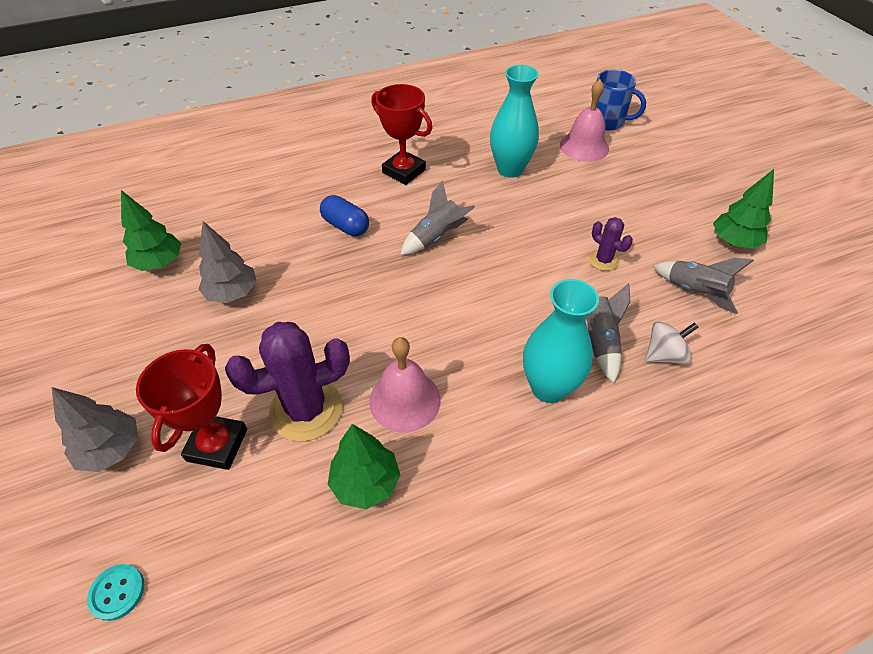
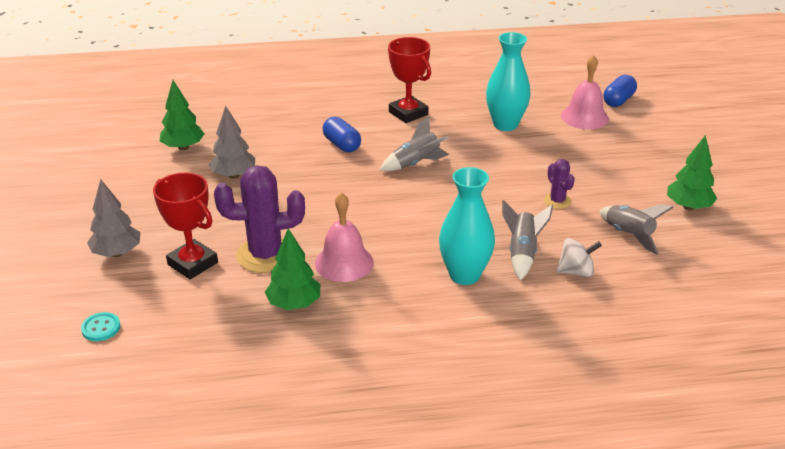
camera: 15 degrees right, 15 degrees down
red trophy [136,344,247,470] -> red trophy turned 75 degrees counterclockwise [153,172,218,279]
blue mug [591,70,646,130] -> blue capsule [604,75,637,107]

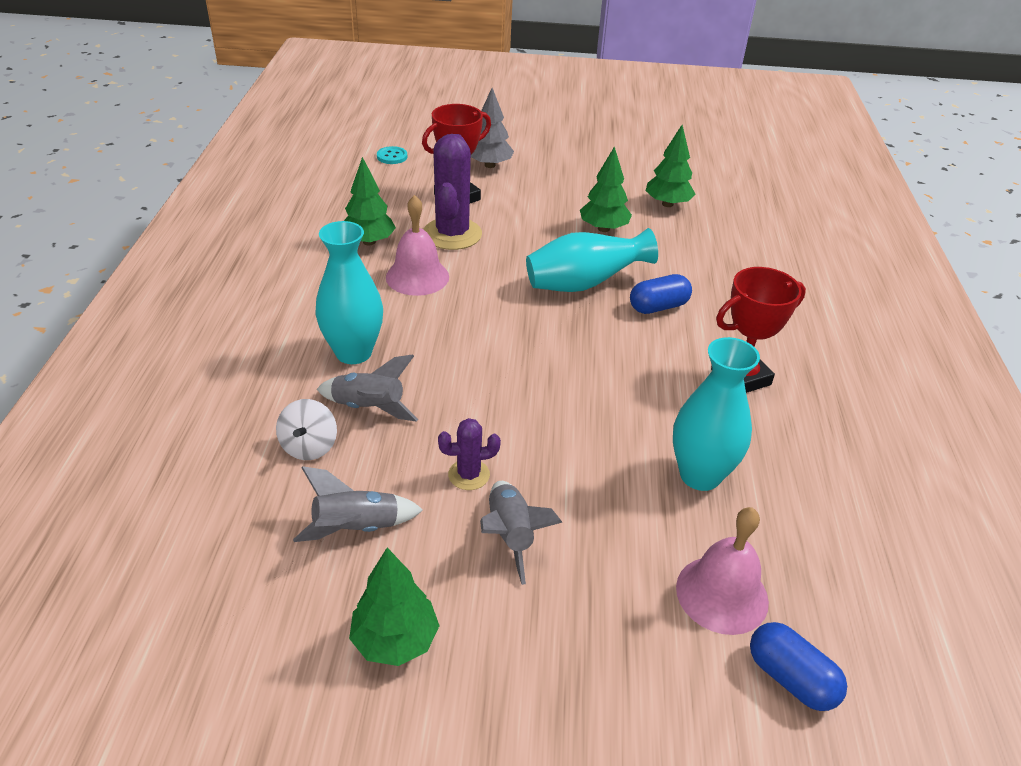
camera: 100 degrees right, 5 degrees up
grey tree [209,106,255,179] -> green tree [580,146,632,232]
grey rocket [379,116,449,171] -> grey rocket moved to [480,481,563,585]
none -> turquoise vase [526,228,658,292]

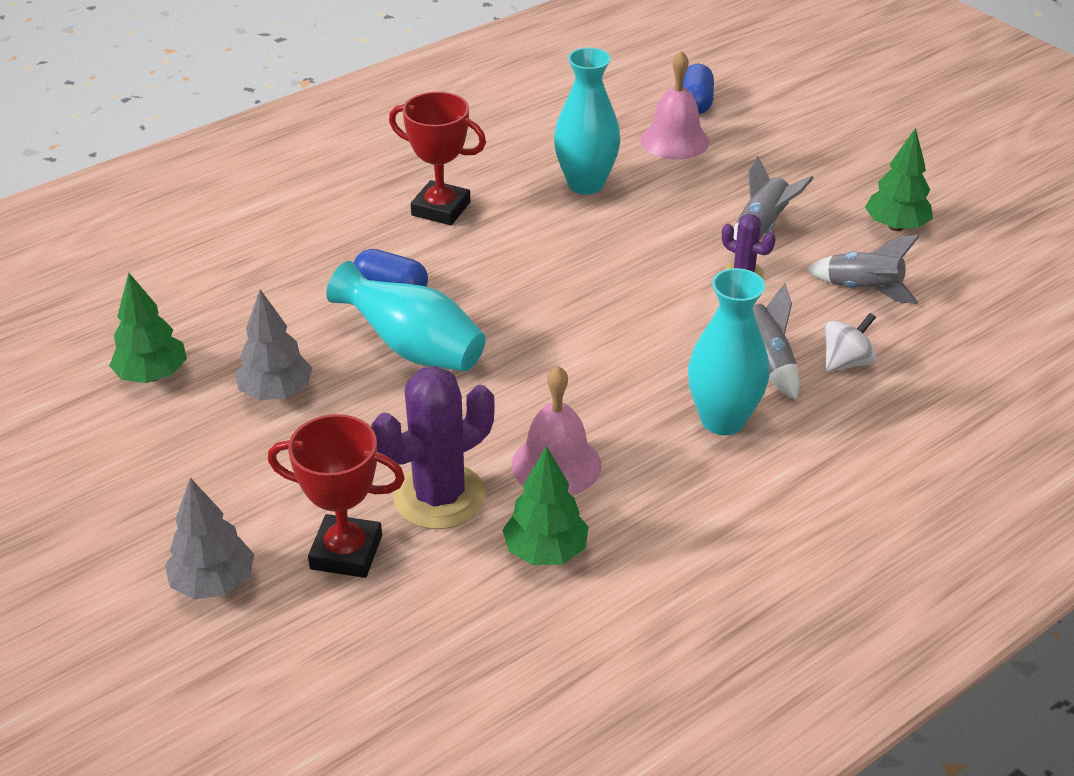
camera: 130 degrees left, 0 degrees up
turquoise button [377,146,407,164] -> none
green tree [580,146,632,232] -> grey tree [235,289,312,400]

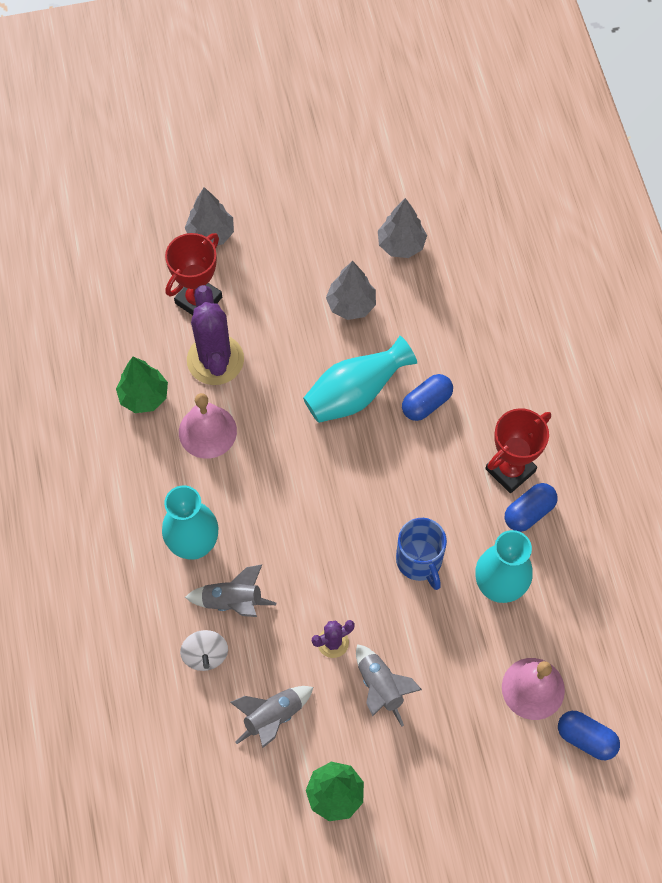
camera: 115 degrees right, 25 degrees up
green tree [109,273,187,383] -> grey tree [378,198,427,258]
none -> blue mug [396,518,447,590]
none -> blue capsule [505,483,558,532]

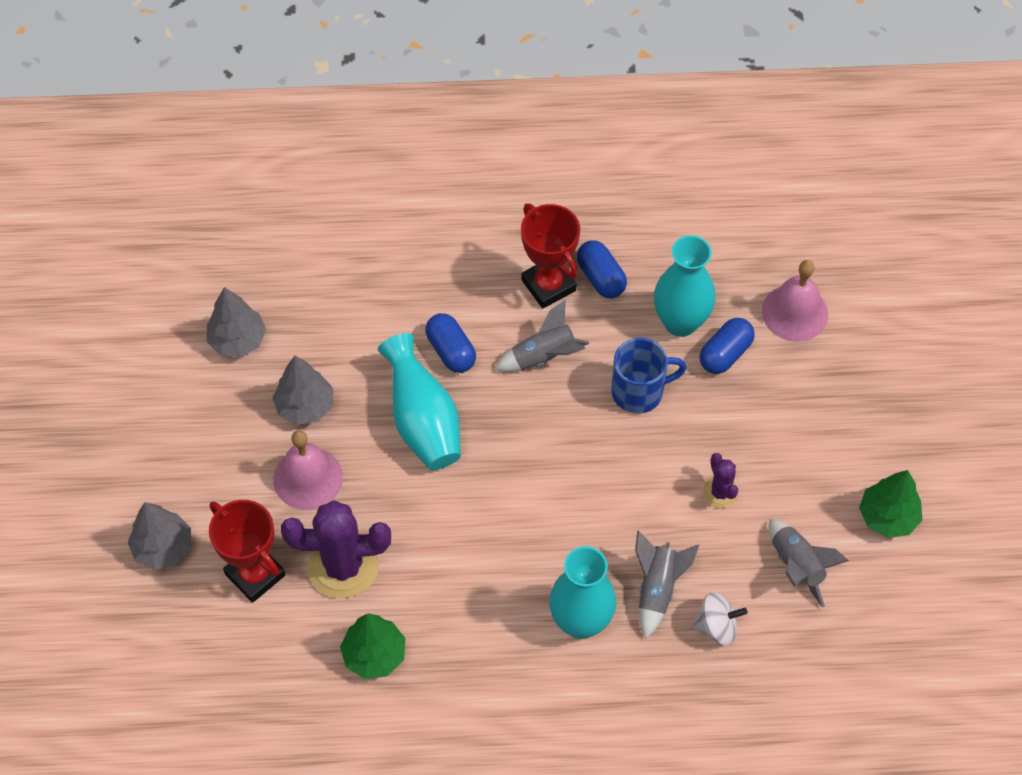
camera: 80 degrees left, 5 degrees down
pink bell [179,393,237,459] -> pink bell moved to [273,430,343,510]
grey rocket [356,644,422,726] -> grey rocket moved to [494,300,589,372]
blue capsule [558,711,620,760] -> blue capsule moved to [699,318,755,374]

